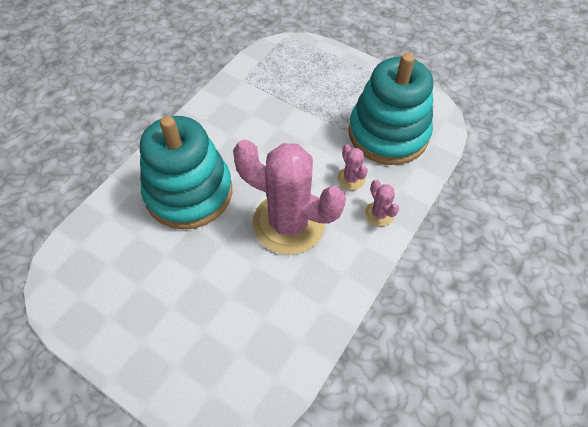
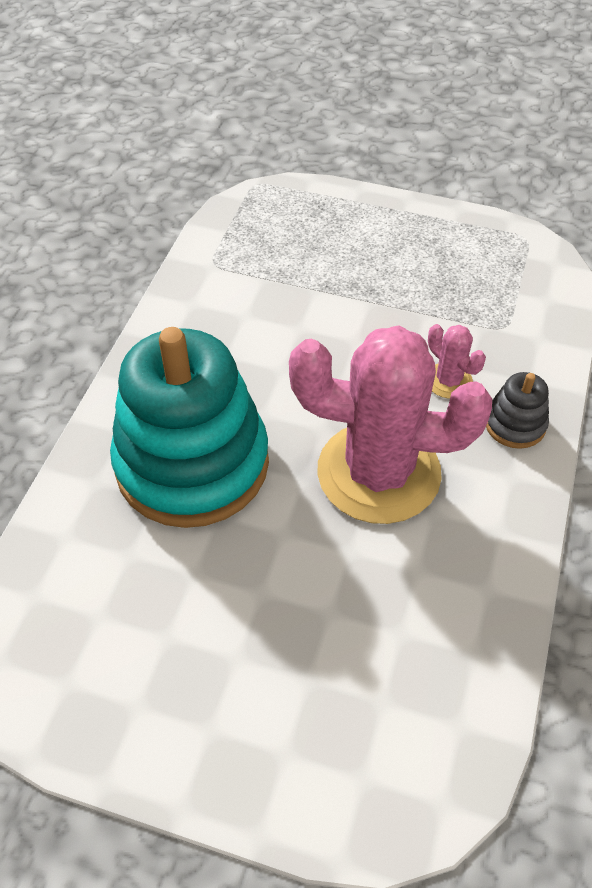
camera: 15 degrees left, 5 degrees down
turquoise stacking toy [348,53,433,165] -> none
pink cactus [365,179,399,226] -> grey stacking toy [486,372,549,449]

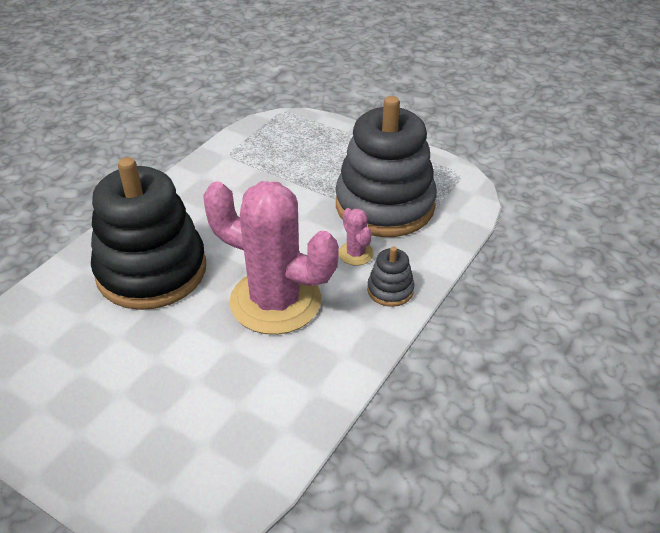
camera: 15 degrees right, 10 degrees down
turquoise stacking toy [110,327,269,528] -> black stacking toy [91,157,206,310]
none -> grey stacking toy [336,96,437,237]

